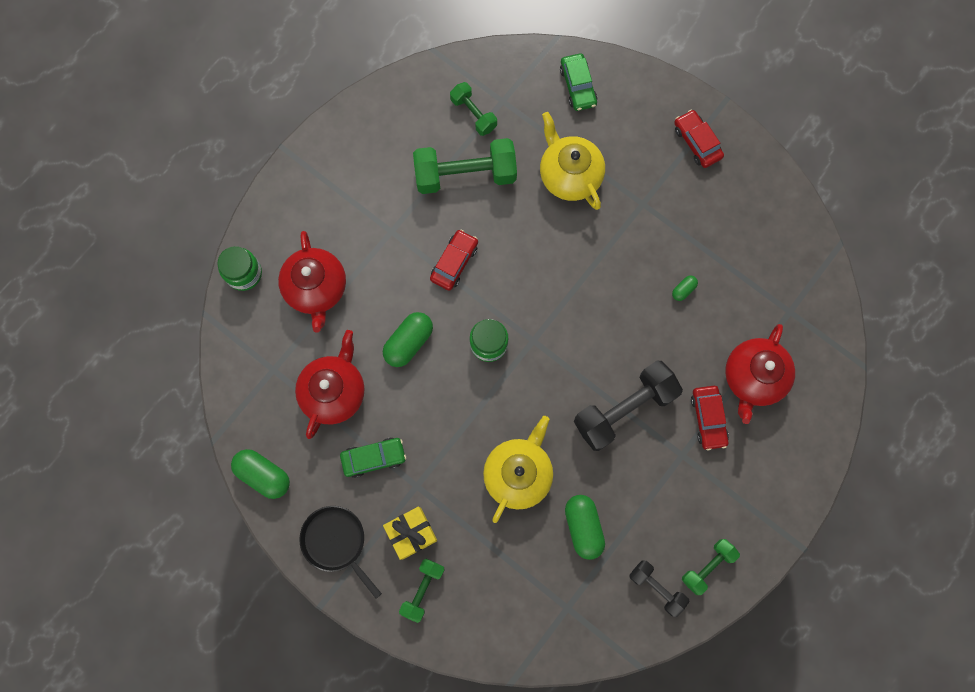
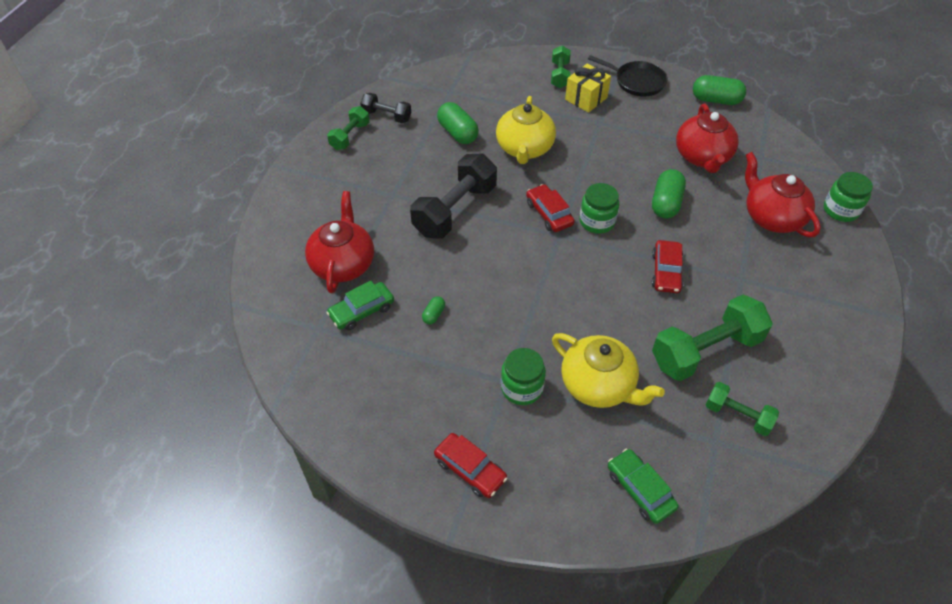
camera: 160 degrees right, 25 degrees down
green car [340,437,406,478] -> green car moved to [326,280,394,330]
red car [691,386,729,450] -> red car moved to [526,184,575,232]
none -> green jar [501,348,546,405]

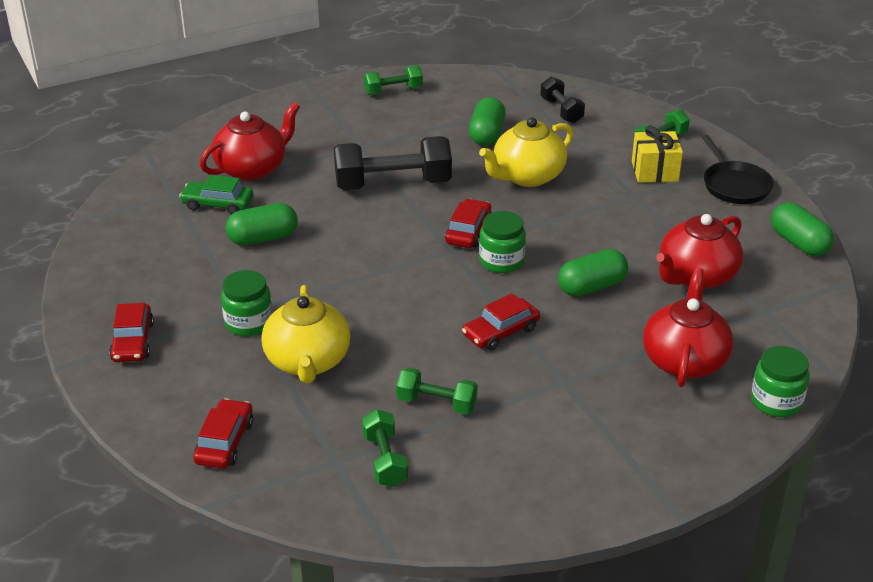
camera: 45 degrees right, 15 degrees down
black dumbbell [360,93,411,123] -> black dumbbell moved to [540,76,585,123]
green capsule [422,296,445,324] -> green capsule [226,203,298,246], size x2.00
green car [608,449,679,524] -> red car [193,399,253,469]
green dumbbell [652,295,773,381] -> green dumbbell [396,368,477,414], size x0.55

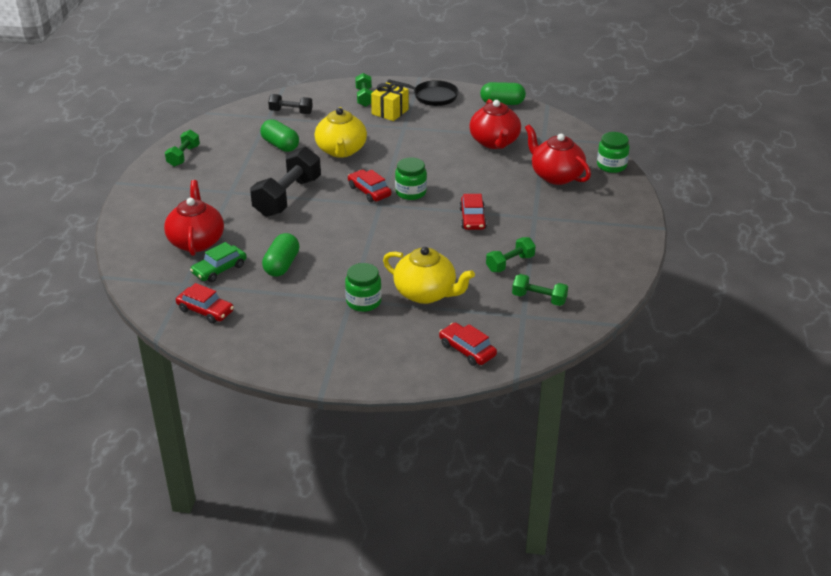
camera: 55 degrees left, 0 degrees up
red car [109,303,154,362] -> red car moved to [176,283,234,324]
green capsule [558,249,628,297] -> none

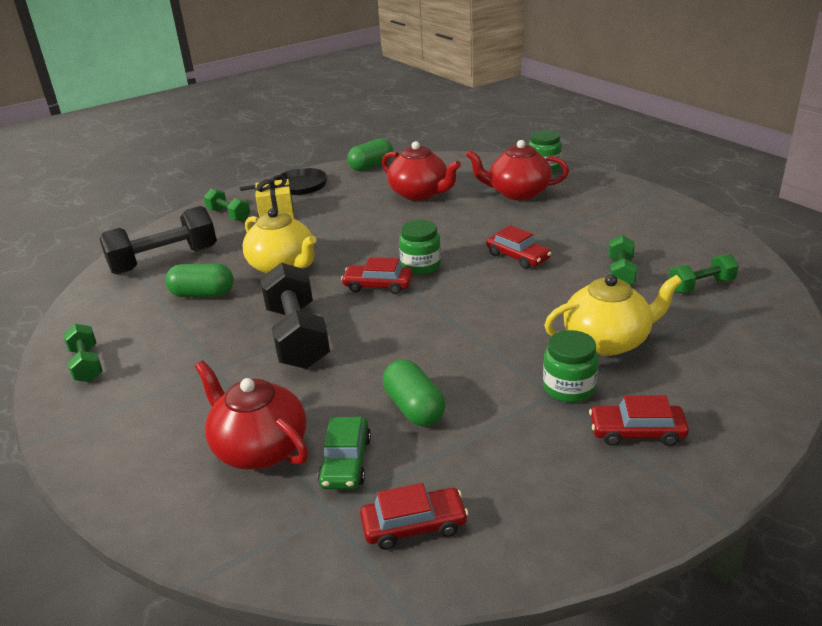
camera: 40 degrees left, 5 degrees down
black dumbbell [268,94,313,114] -> black dumbbell [100,206,217,275], size x1.82
red car [439,322,497,366] -> red car moved to [589,395,689,446]

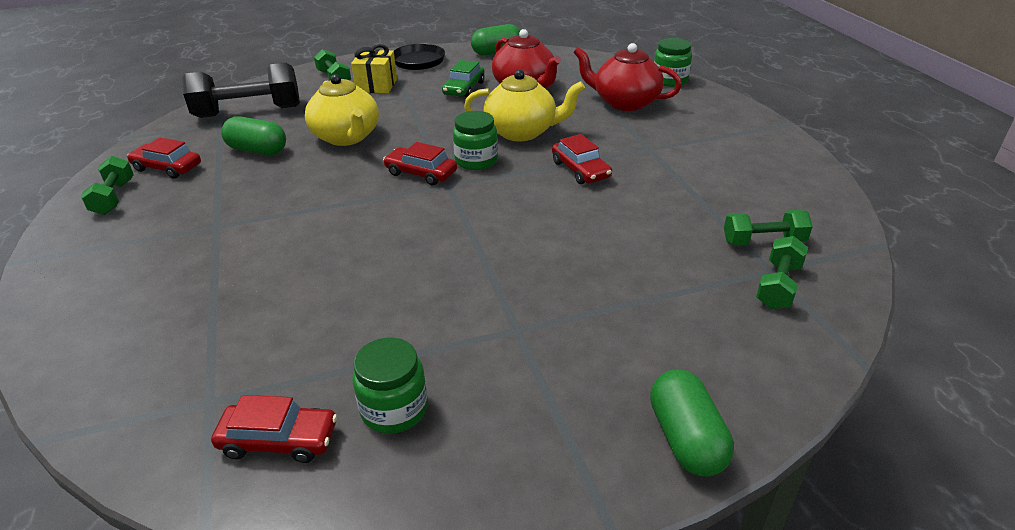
camera: 15 degrees right, 5 degrees up
red teapot [195,361,308,470] -> none
black dumbbell [260,263,330,369] -> none
green car [318,417,371,489] -> green car moved to [442,60,484,98]
green capsule [383,359,445,426] -> green capsule moved to [650,370,734,477]
green jar [543,330,599,403] -> green jar moved to [352,338,428,434]
yellow teapot [544,274,682,356] -> yellow teapot moved to [464,70,585,141]
red car [589,395,689,446] -> red car moved to [127,137,201,179]
green dumbbell [608,235,637,285] -> green dumbbell moved to [756,236,808,309]

